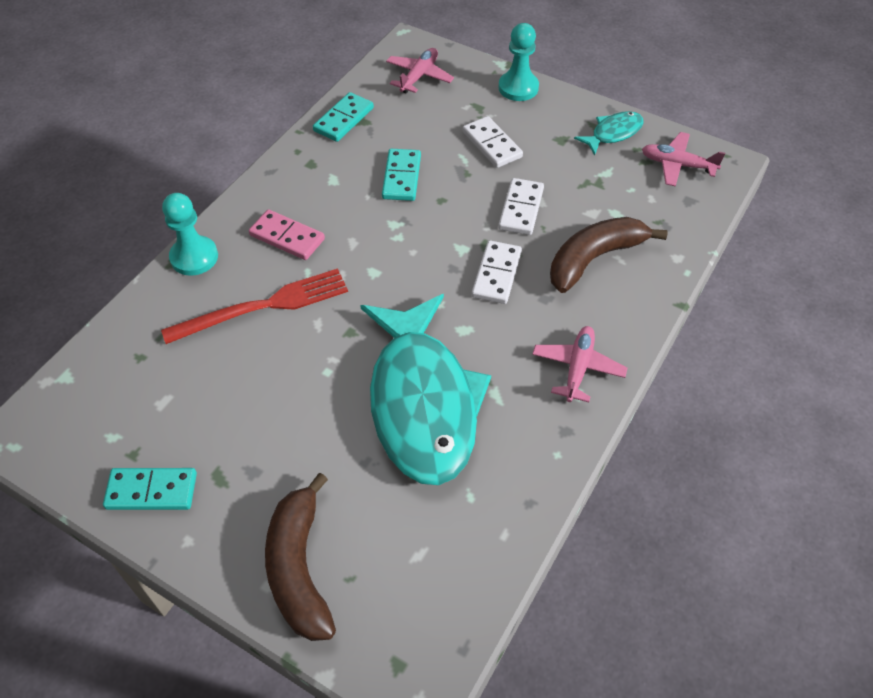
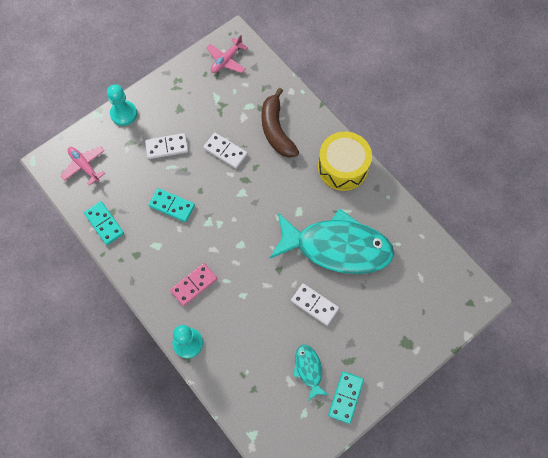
camera: 70 degrees left, 15 degrees up
red fork [161,268,348,344] -> none
brown banana [265,473,336,641] -> none
white domino [472,240,522,304] -> white domino moved to [291,284,339,326]
pink plane [532,326,628,402] -> yellow drum [318,131,372,191]
turquoise fish [574,111,644,156] -> turquoise fish moved to [293,345,329,401]

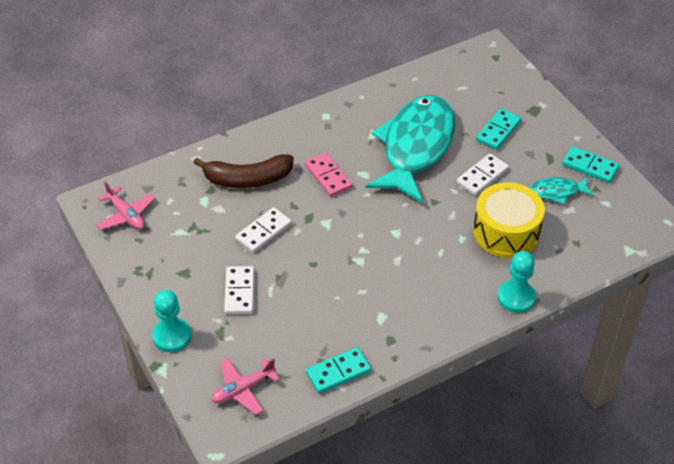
camera: 80 degrees left, 20 degrees down
turquoise domino [149,188,195,222] -> turquoise domino moved to [476,108,521,150]
pink domino [170,263,217,306] -> pink domino moved to [305,152,352,197]
yellow drum [318,131,372,191] -> yellow drum moved to [473,182,545,258]

